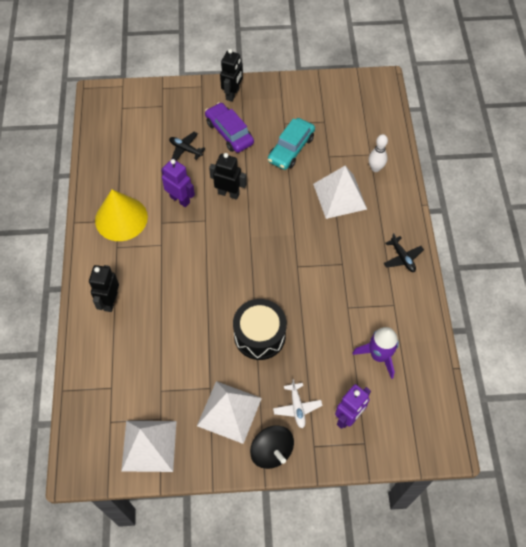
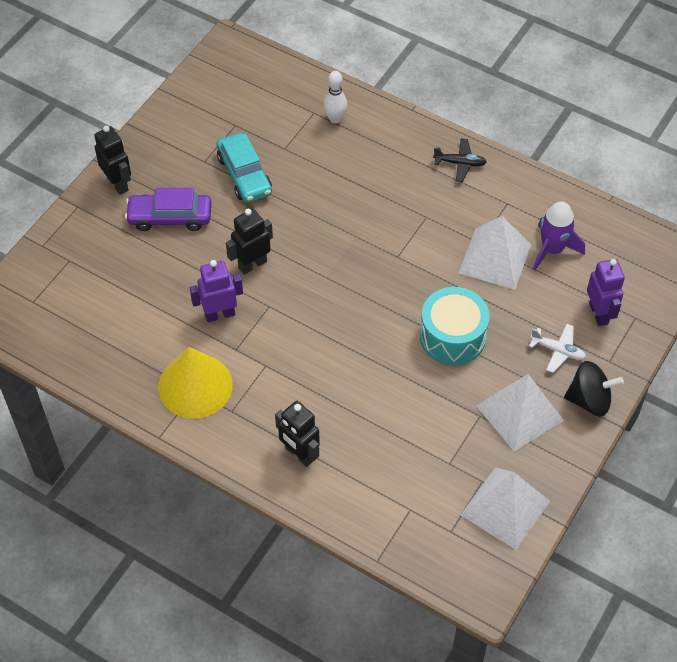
camera: 55 degrees left, 5 degrees down
black plane [169,132,206,161] -> none
black drum [233,299,287,360] -> turquoise drum [420,287,490,365]
white pyramid [313,166,367,219] -> white pyramid moved to [459,216,531,290]

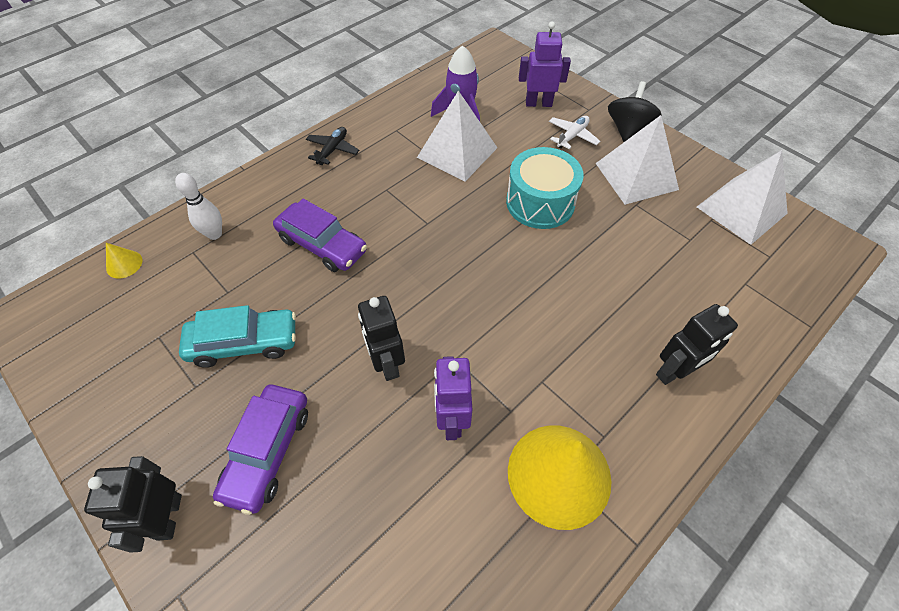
camera: 75 degrees left, 0 degrees up
black robot [94,126,131,195] -> black robot turned 75 degrees counterclockwise [84,456,182,553]
none -> yellow cone [106,243,143,278]
none -> purple car [273,199,367,272]

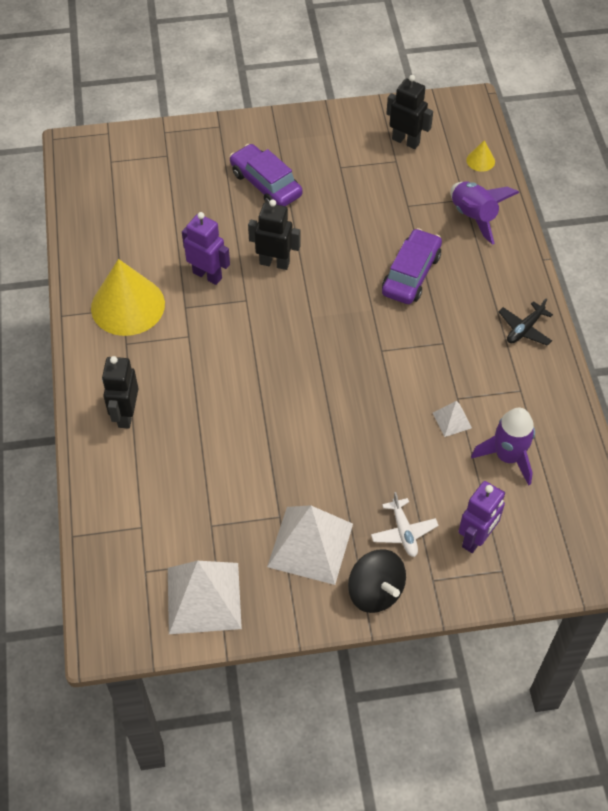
camera: 125 degrees right, 0 degrees up
black robot [84,456,182,553] -> black robot moved to [386,75,433,149]
white bowling pin [175,173,222,240] -> purple rocket [450,181,519,245]
turquoise car [179,305,296,368] -> none
purple car [273,199,367,272] -> purple car turned 135 degrees clockwise [382,228,442,304]
black plane [306,127,359,165] -> black plane turned 75 degrees clockwise [499,298,553,346]
white pyramid [417,90,497,182] -> white pyramid [433,401,472,437], size x0.46
turquoise drum [506,147,584,229] -> none

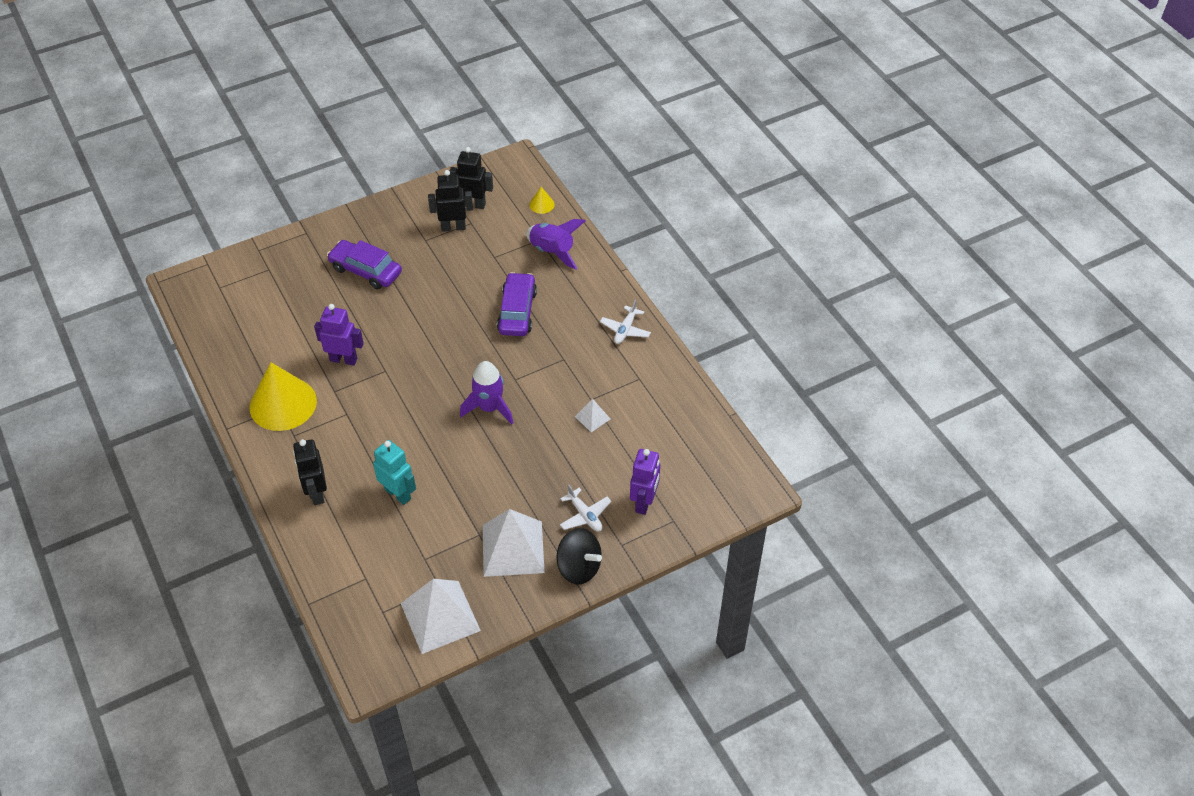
camera: 20 degrees left, 5 degrees down
black robot [248,199,300,270] -> black robot moved to [428,170,473,232]
purple rocket [471,408,535,486] -> purple rocket moved to [460,361,513,424]
black plane [499,298,553,346] -> white plane [600,300,651,344]
none -> turquoise robot [373,440,416,505]

